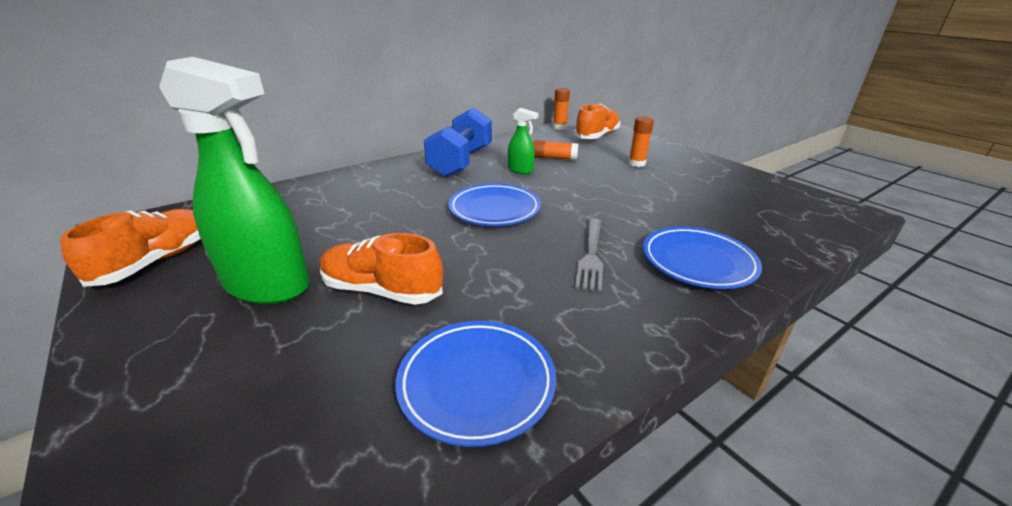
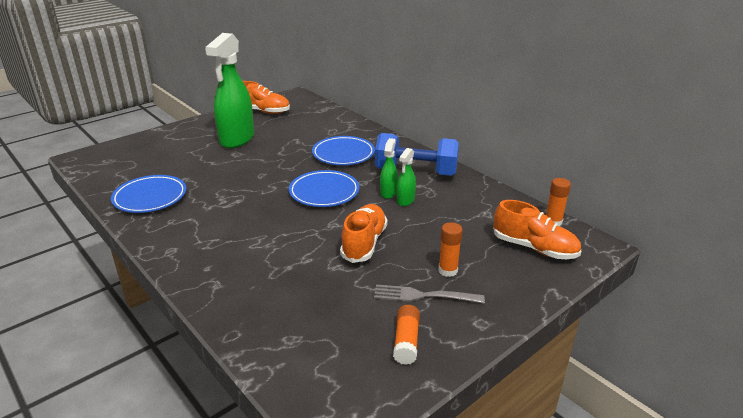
camera: 85 degrees right, 0 degrees up
orange shoe [320,233,443,305] -> orange shoe moved to [340,204,387,263]
orange glue stick [533,140,578,161] -> orange glue stick moved to [393,305,420,365]
grey fork [575,218,603,292] -> grey fork moved to [374,285,485,304]
blue plate [643,227,762,289] -> blue plate moved to [312,136,375,165]
none -> green spray bottle [380,138,398,199]

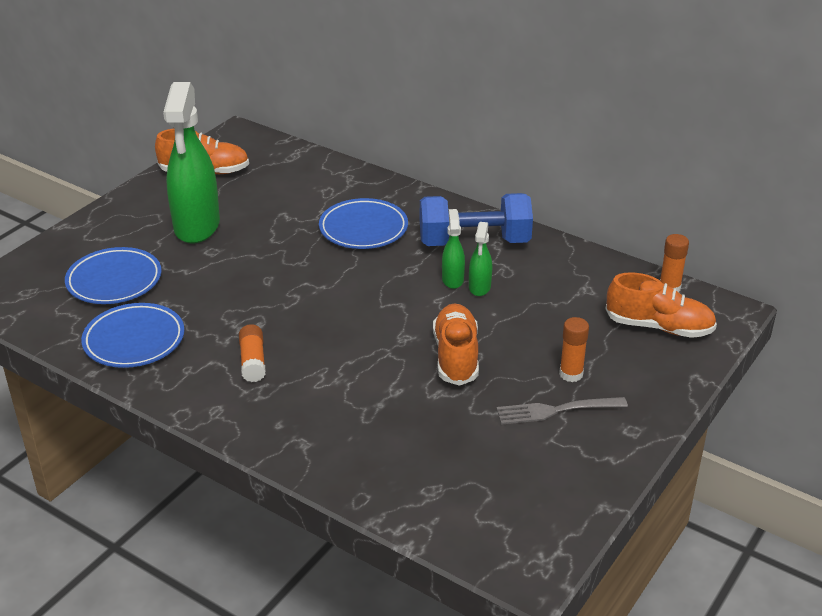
camera: 15 degrees left, 5 degrees up
blue plate [289,170,359,207] -> blue plate moved to [65,247,162,304]
orange glue stick [393,305,420,365] -> orange glue stick moved to [239,324,266,382]

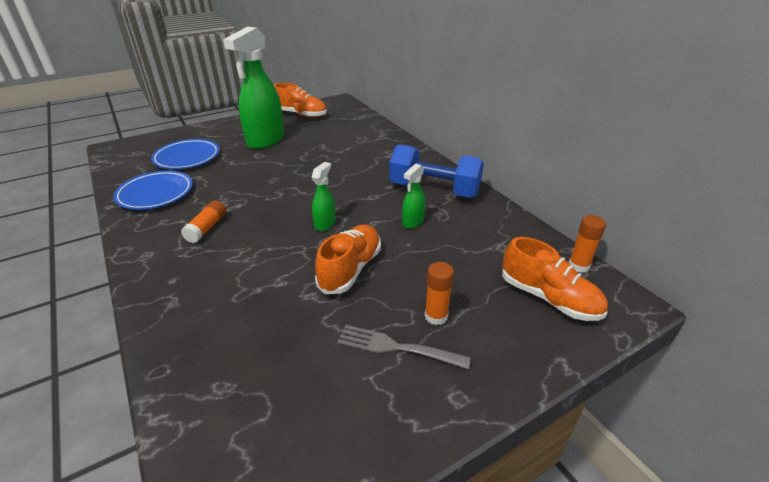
camera: 25 degrees right, 0 degrees up
blue plate [319,198,408,249] -> none
green spray bottle [442,209,465,289] -> green spray bottle moved to [312,162,336,231]

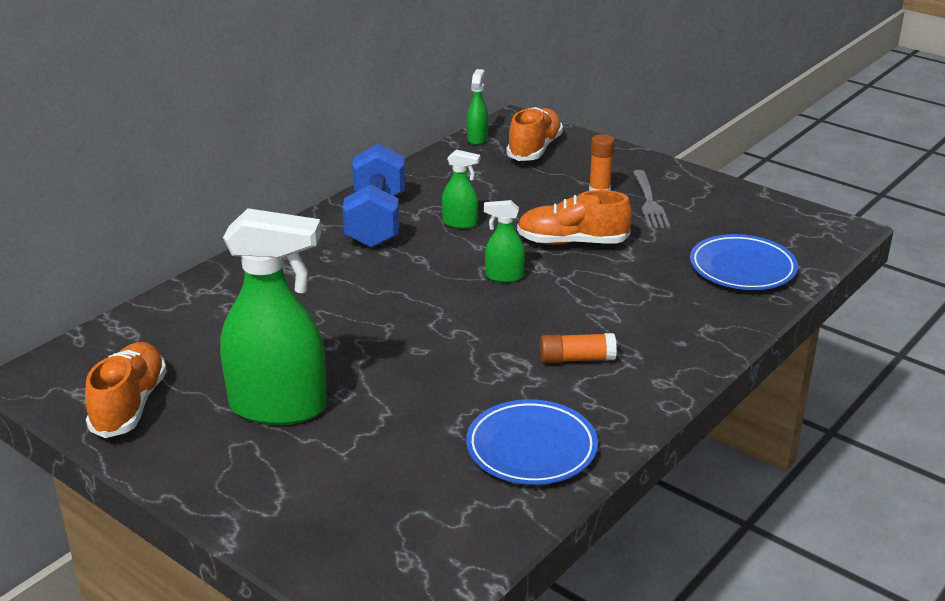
camera: 110 degrees left, 5 degrees down
blue plate [151,139,220,169] -> blue plate moved to [690,234,798,290]
orange glue stick [568,215,606,273] -> green spray bottle [467,69,488,145]

